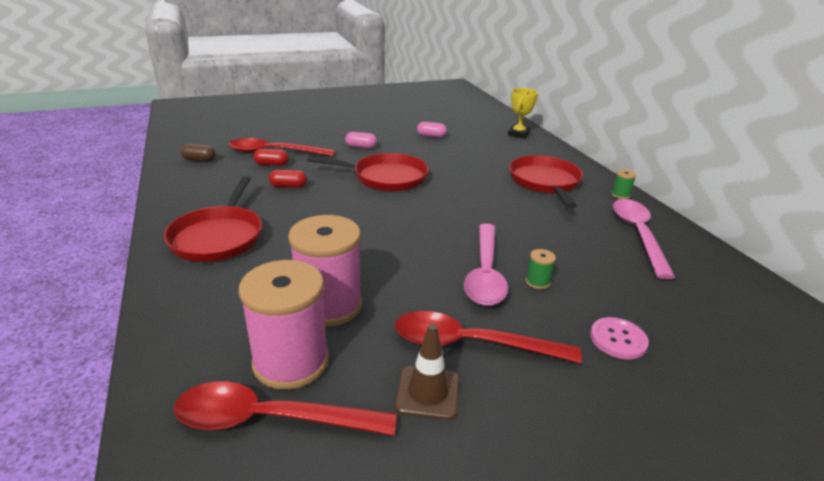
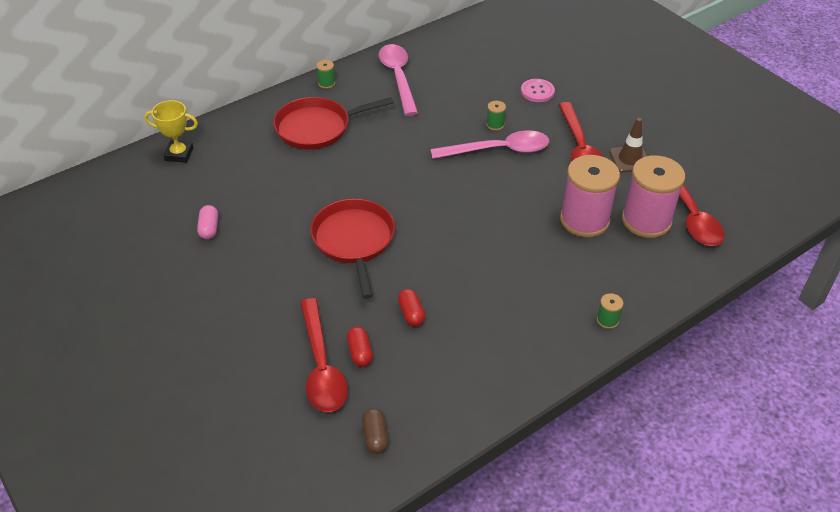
camera: 105 degrees left, 15 degrees up
red pan [164,176,262,262] -> none
pink capsule [345,132,377,148] -> none
pink spoon [613,199,675,279] -> pink spoon turned 90 degrees clockwise [378,44,418,116]
none -> green spool [597,293,623,329]

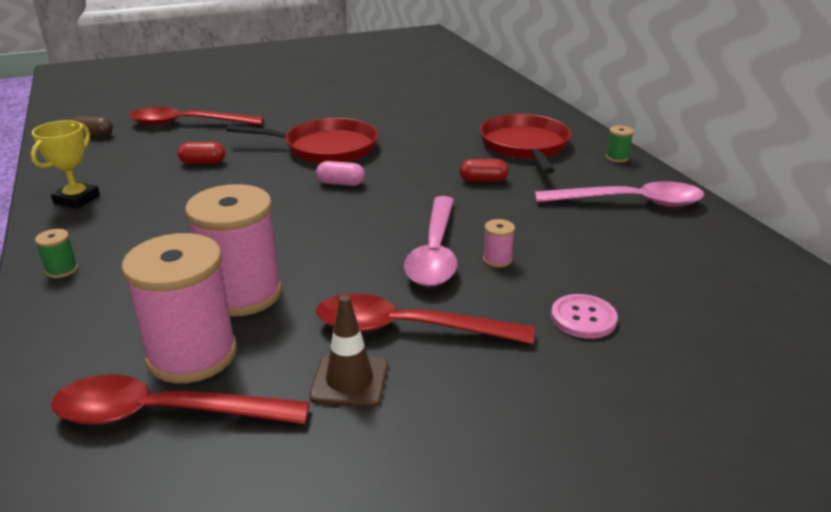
camera: 105 degrees right, 15 degrees down
yellow trophy [144,100,198,163] -> yellow trophy moved to [31,120,100,209]
pink capsule [197,205,218,239] -> pink capsule moved to [316,161,365,186]
red capsule [347,326,373,367] -> red capsule moved to [459,159,509,182]
green spool [486,101,506,131] -> pink spool [483,219,515,268]

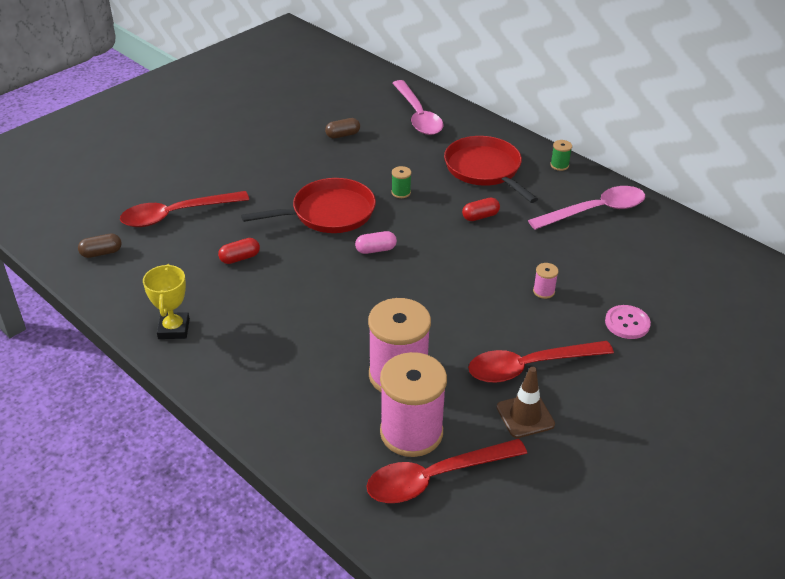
camera: 25 degrees left, 10 degrees up
green spool [35,229,78,278] -> green spool moved to [391,166,411,198]
pink spoon [404,196,458,287] -> pink spoon moved to [392,80,443,135]
none -> brown capsule [325,118,360,139]

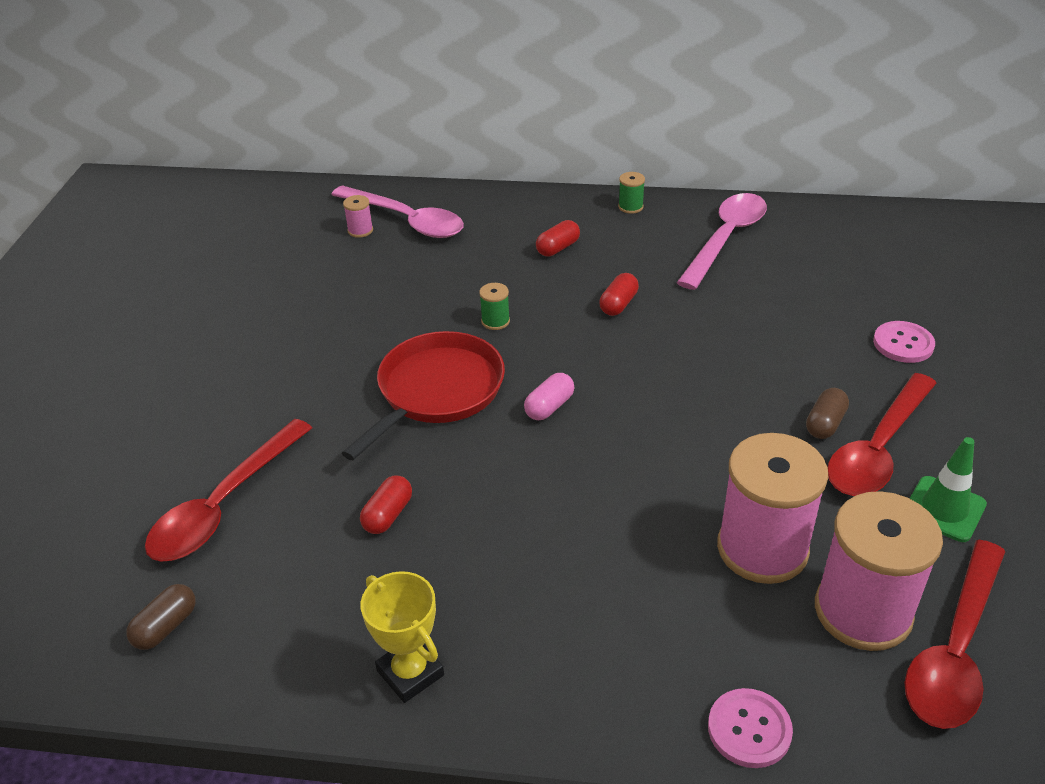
camera: 35 degrees left, 0 degrees up
brown capsule [325,118,360,139] -> brown capsule moved to [806,388,849,439]
red pan [444,136,538,203] -> red capsule [536,220,580,256]
brown traffic cone [497,367,555,438] -> green traffic cone [909,437,987,542]
pink spool [533,263,559,299] -> pink spool moved to [343,195,373,238]
none -> pink button [708,688,793,768]

